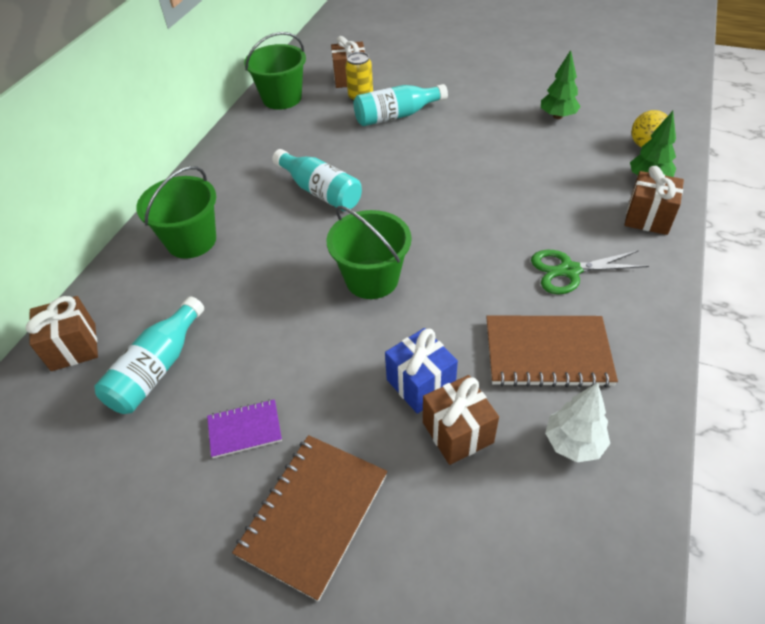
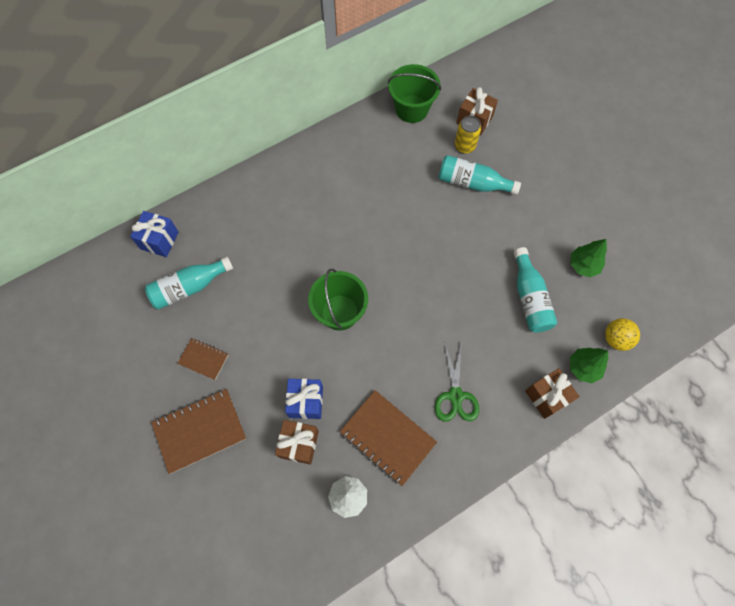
camera: 35 degrees right, 20 degrees up
brown gift [26,296,98,371] -> blue gift [130,211,179,257]
green bucket [136,166,216,259] -> none
purple notebook [207,399,282,458] -> brown notebook [177,338,228,380]
turquoise bottle [272,149,362,211] -> turquoise bottle moved to [514,247,557,332]
green scissors [531,250,649,294] -> green scissors turned 120 degrees counterclockwise [434,343,479,422]

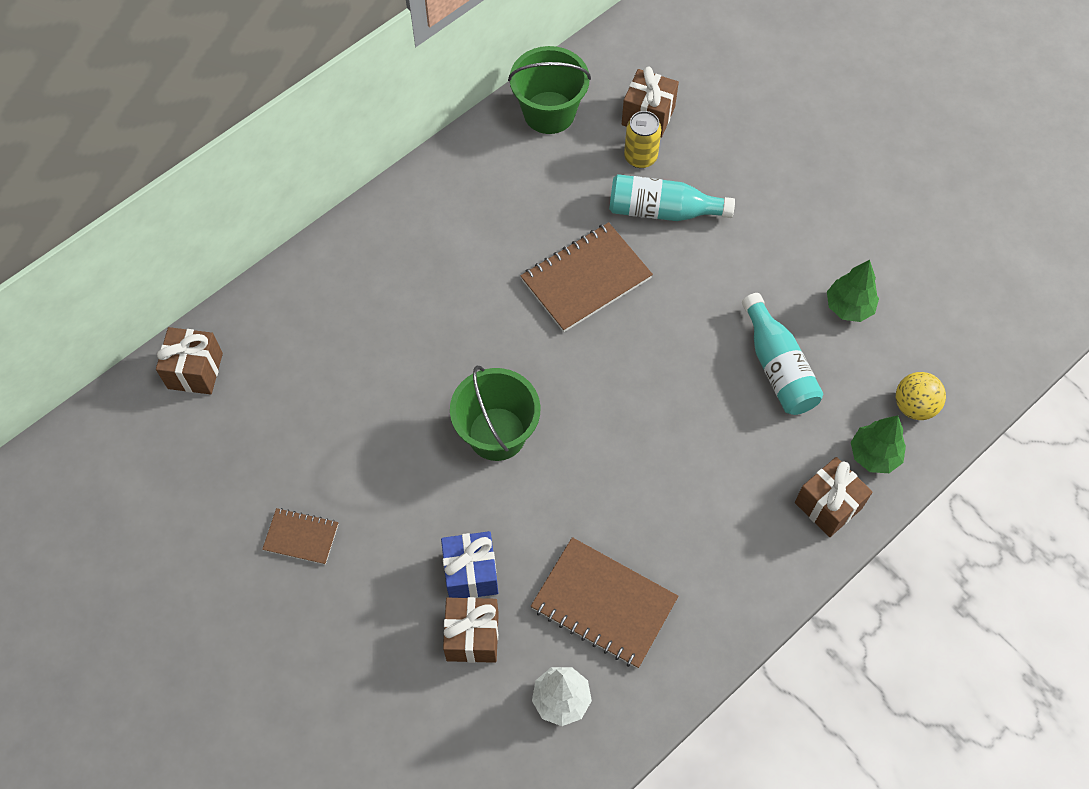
camera: 10 degrees left, 5 degrees down
blue gift [130,211,179,257] -> brown gift [156,327,223,394]
turquoise bottle [145,257,233,310] -> none
brown notebook [151,389,246,474] -> brown notebook moved to [520,222,653,332]
green scissors [434,343,479,422] -> none

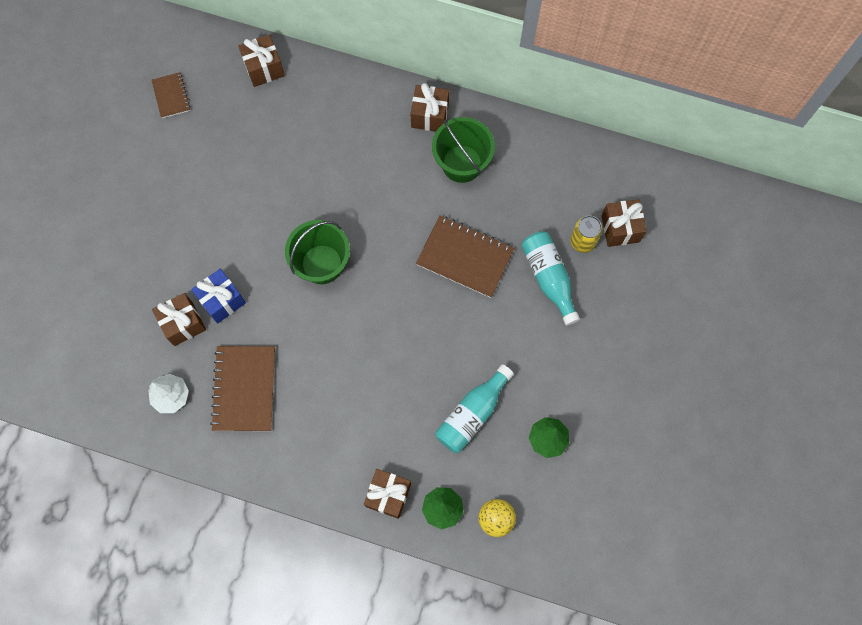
camera: 60 degrees right, 10 degrees up
brown notebook [262,508,339,565] -> brown notebook moved to [152,72,190,118]
green bucket [508,46,591,134] -> green bucket moved to [432,117,495,183]
none -> brown gift [411,83,449,131]

